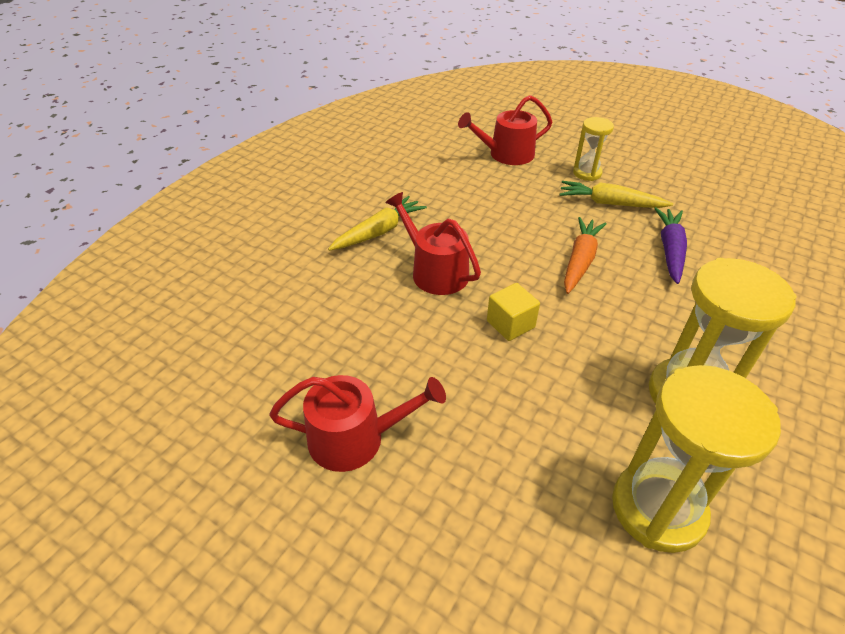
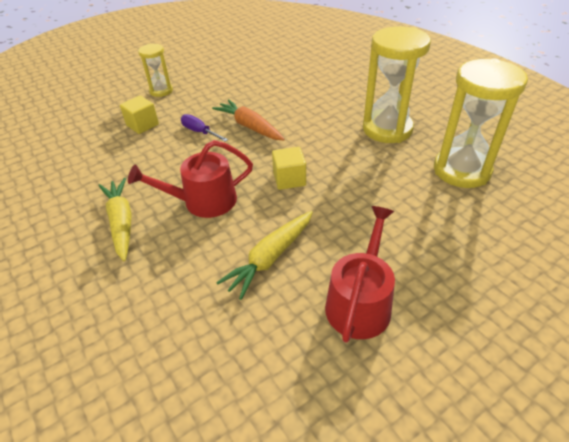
camera: 65 degrees left, 0 degrees up
red watering can [458,95,552,165] -> none
yellow carrot [559,181,673,208] -> yellow carrot moved to [216,211,313,300]
purple carrot [654,207,687,284] -> none
none -> yellow cube [120,96,159,134]
none -> purple screwdriver [181,114,228,142]

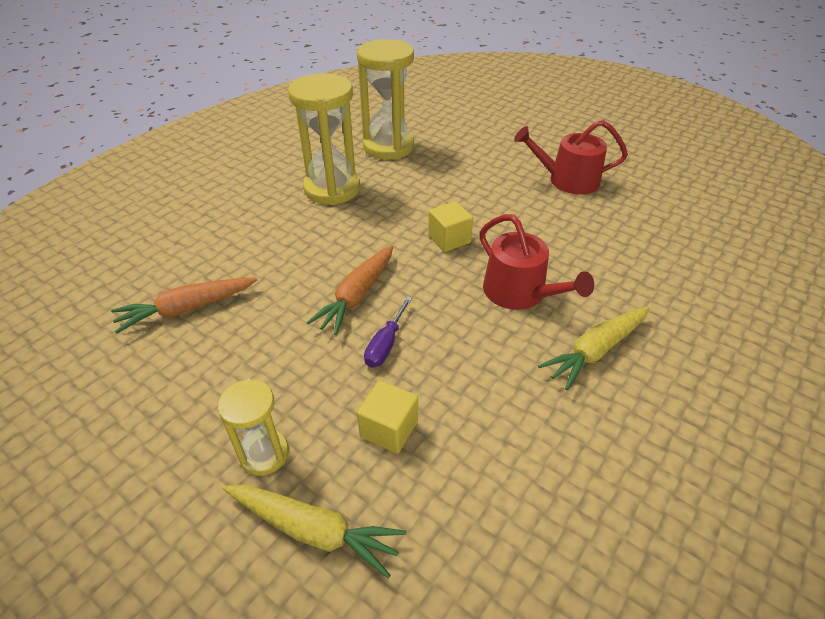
camera: 110 degrees left, 0 degrees up
yellow carrot [216,211,313,300] -> yellow carrot moved to [223,485,406,579]
none -> orange carrot [111,278,257,334]

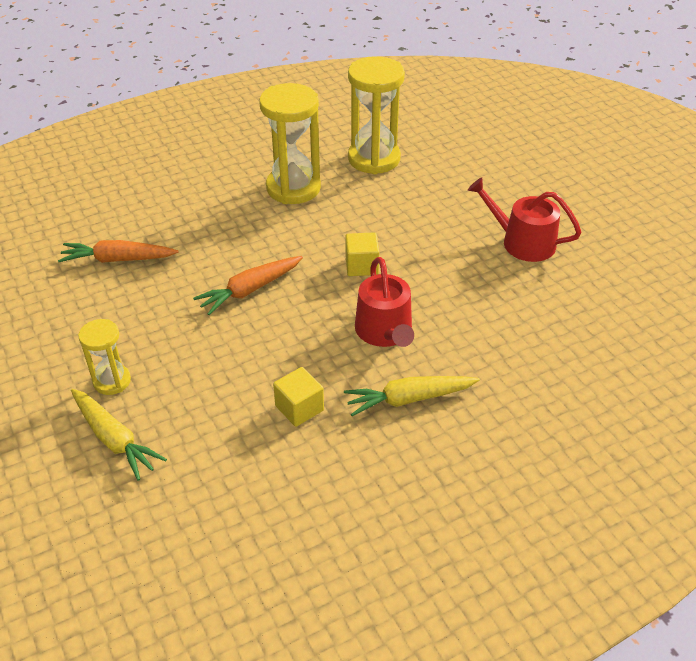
camera: 25 degrees right, 0 degrees up
yellow cube [357,380,418,454] -> yellow cube moved to [273,367,324,427]
purple screwdriver [364,296,412,368] -> none

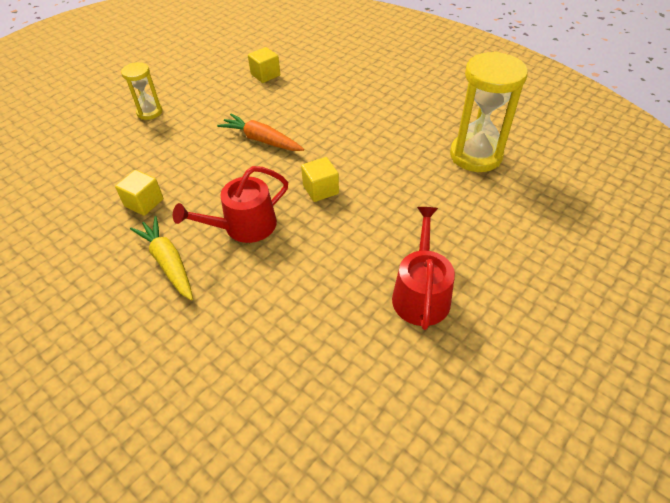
camera: 70 degrees right, 5 degrees up
orange carrot [58,240,179,263] -> yellow cube [248,47,280,83]
yellow carrot [71,389,167,481] -> none
yellow hourglass [259,83,321,204] -> none

